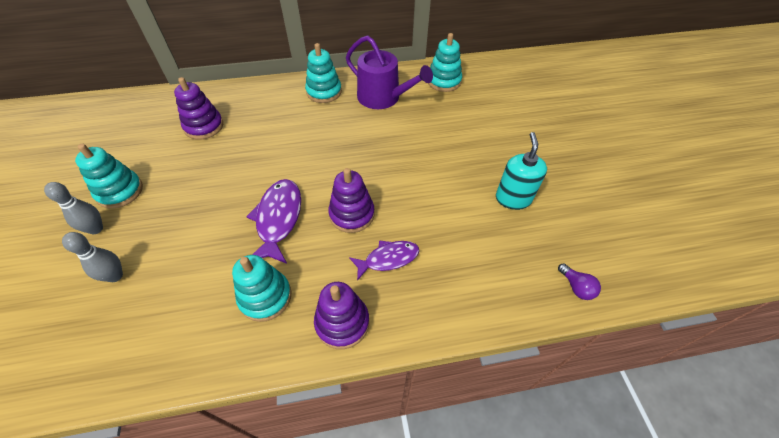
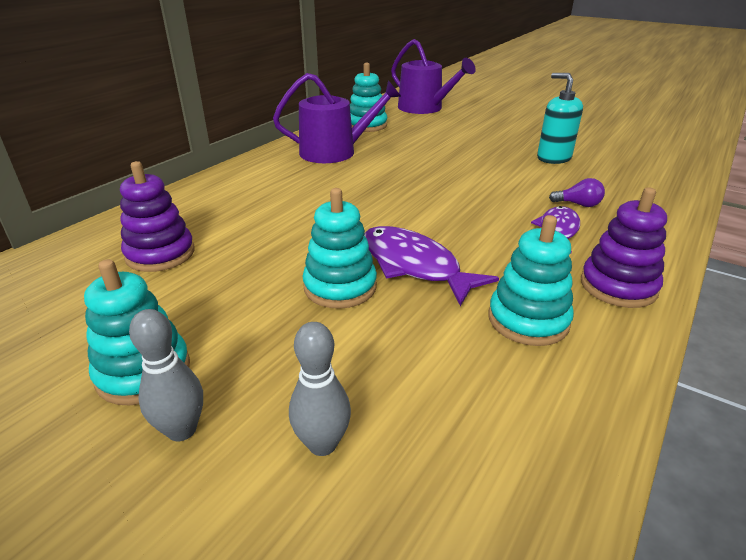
camera: 45 degrees left, 20 degrees down
turquoise stacking toy [305,43,342,103] -> turquoise stacking toy moved to [303,188,377,309]
purple stacking toy [328,168,375,233] -> none
purple light bulb [558,263,601,300] -> purple light bulb moved to [549,178,605,207]
none -> purple watering can [391,39,476,114]

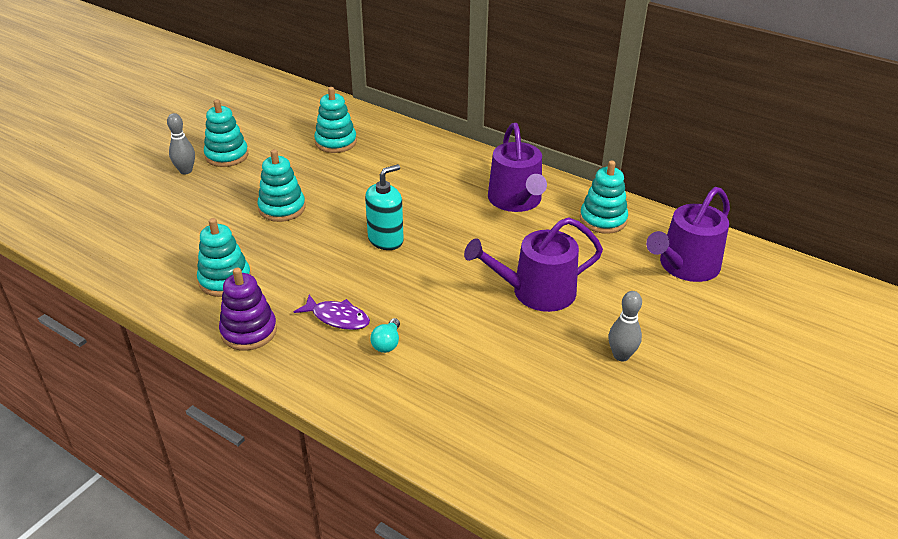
camera: 90 degrees right, 5 degrees up
purple stacking toy [120,161,194,272] -> turquoise stacking toy [314,87,357,153]
grey bowling pin [289,322,351,456] -> grey bowling pin moved to [608,291,642,362]
purple fish [364,226,499,306] -> none
turquoise soap dispenser [537,73,583,164] -> turquoise soap dispenser moved to [365,164,404,250]
purple light bulb [549,178,605,207] -> turquoise light bulb [370,318,400,353]
none -> purple watering can [464,217,603,312]

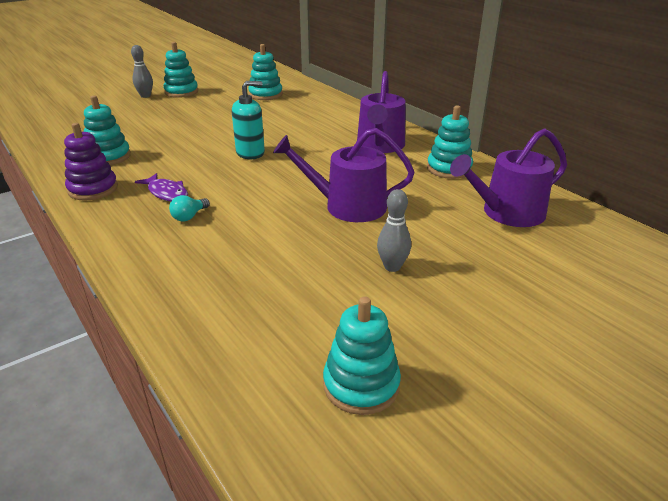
camera: 20 degrees right, 5 degrees down
turquoise stacking toy [258,149,305,222] -> turquoise stacking toy moved to [323,296,401,415]

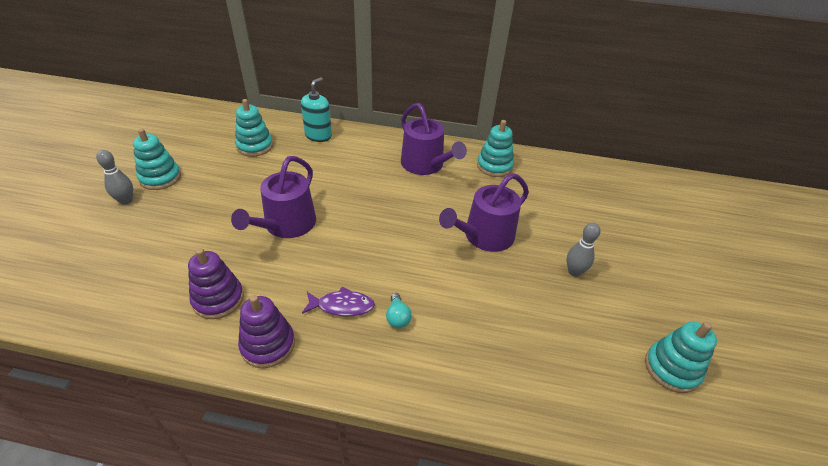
camera: 45 degrees left, 10 degrees up
turquoise stacking toy [84,95,131,165] -> purple stacking toy [188,248,244,319]
turquoise soap dispenser [232,81,265,159] -> turquoise soap dispenser moved to [301,77,332,142]
purple watering can [450,128,567,227] -> purple watering can moved to [231,156,316,238]

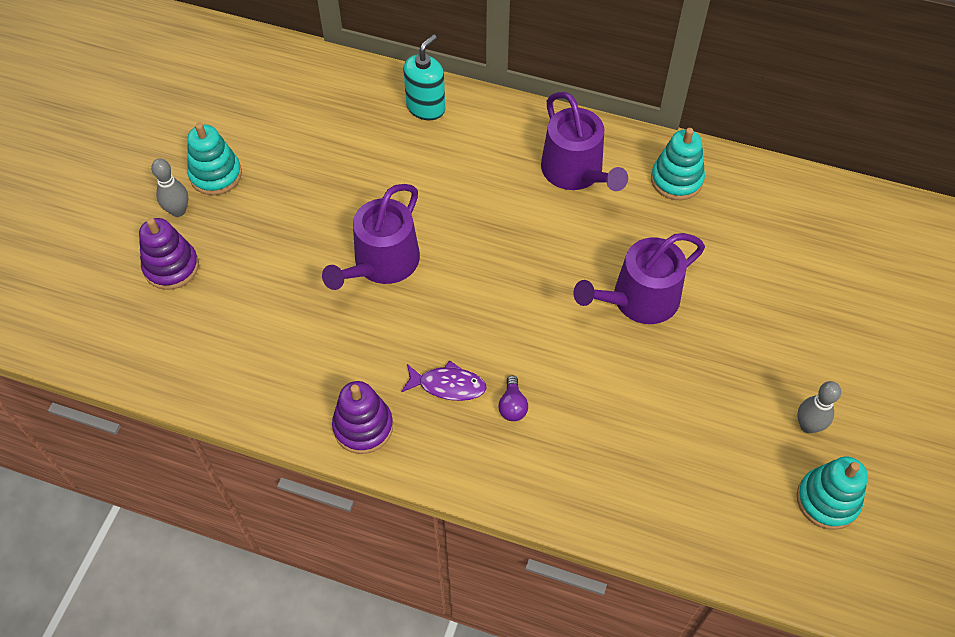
camera: 10 degrees right, 15 degrees up
purple stacking toy [188,248,244,319] -> purple stacking toy moved to [139,218,199,290]
turquoise stacking toy [235,99,273,157] -> none
turquoise light bulb [386,293,412,328] -> purple light bulb [498,375,528,421]
grey bowling pin [567,223,600,277] -> grey bowling pin moved to [798,381,841,433]

